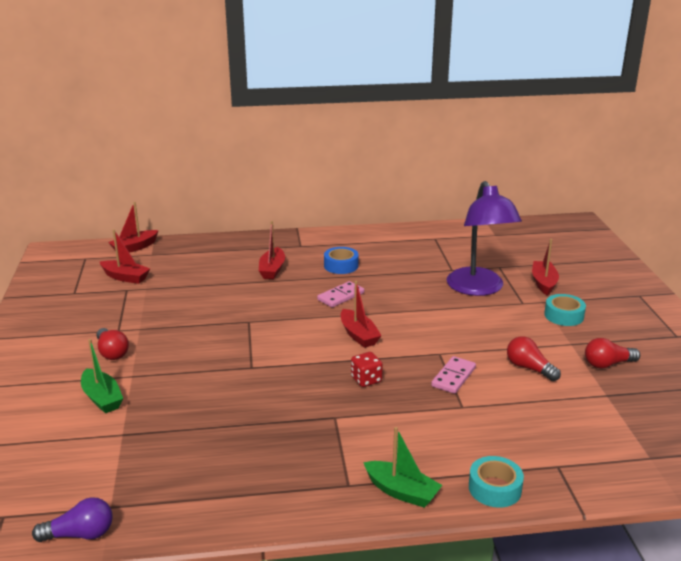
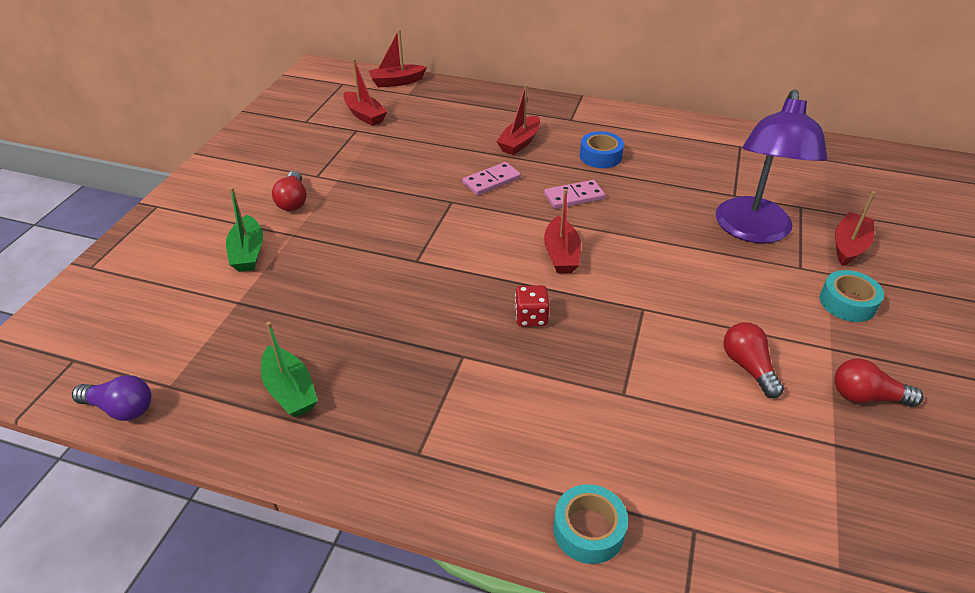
camera: 25 degrees right, 15 degrees up
green boat [363,427,442,508] -> green boat moved to [261,322,318,417]
pink domino [431,356,476,394] -> pink domino moved to [463,162,521,195]

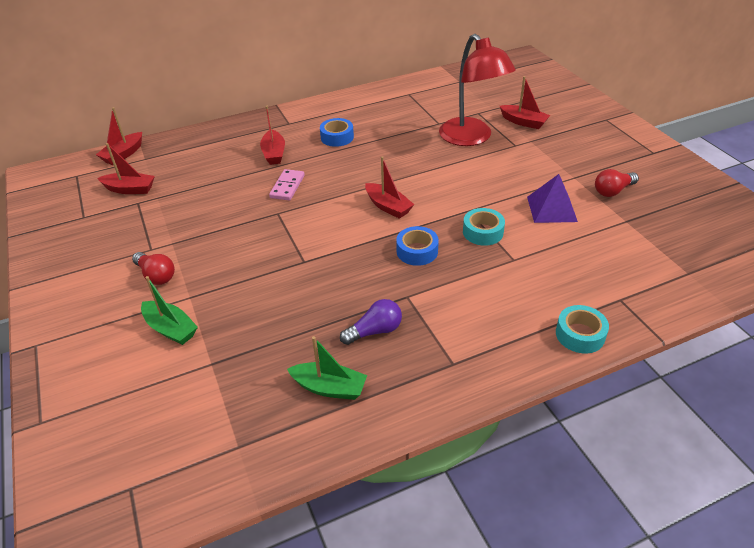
camera: 40 degrees left, 0 degrees up
purple light bulb [72,375,151,421] -> purple light bulb moved to [340,299,402,345]
red dice [515,285,550,327] -> blue tape [396,226,439,266]
pink domino [544,180,605,209] -> none
purple lamp [716,89,827,243] -> red lamp [439,34,516,146]
red light bulb [723,322,784,398] -> purple pyramid [527,174,578,223]
turquoise tape [820,270,884,322] -> turquoise tape moved to [463,208,505,246]
red boat [835,191,875,266] -> red boat turned 135 degrees clockwise [500,76,550,129]

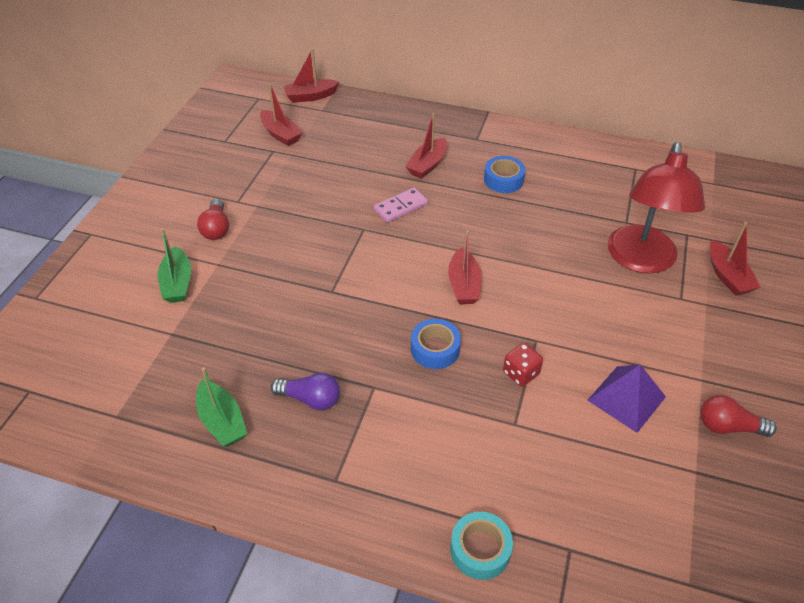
camera: 40 degrees right, 5 degrees up
turquoise tape [463,208,505,246] -> red dice [503,343,543,387]

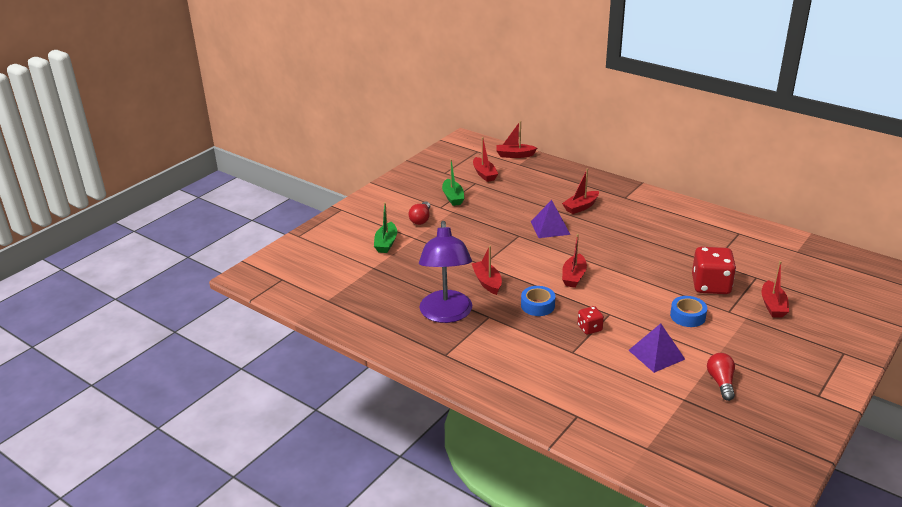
camera: 20 degrees right, 15 degrees down
green boat [196,367,247,447] -> green boat moved to [442,159,465,206]
purple light bulb [271,372,340,411] -> purple lamp [419,221,472,323]
pink domino [374,188,428,223] -> purple pyramid [531,200,571,238]
turquoise tape [450,512,513,580] -> none
blue tape [484,156,526,193] -> blue tape moved to [670,296,707,327]
red lamp [607,142,705,274] -> red dice [692,247,736,294]
red light bulb [700,395,777,437] -> red light bulb turned 60 degrees clockwise [707,353,735,401]
none -> red boat [472,246,502,295]

